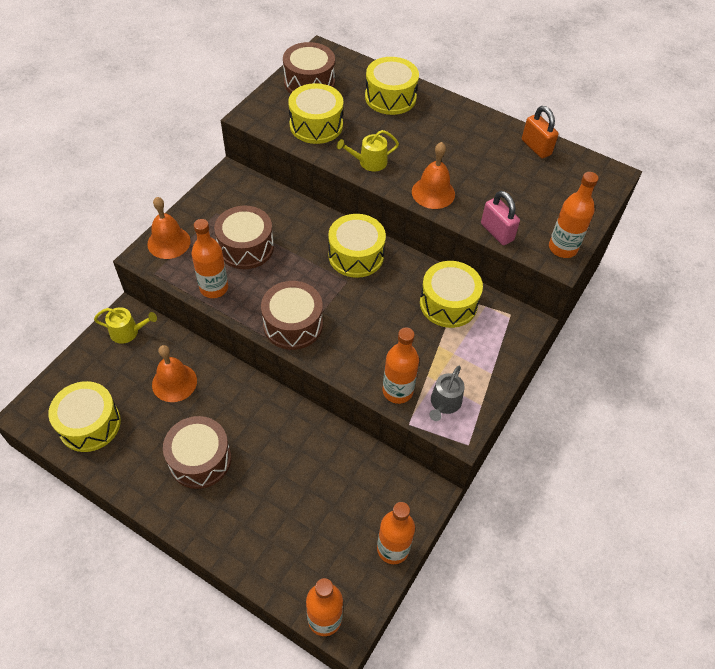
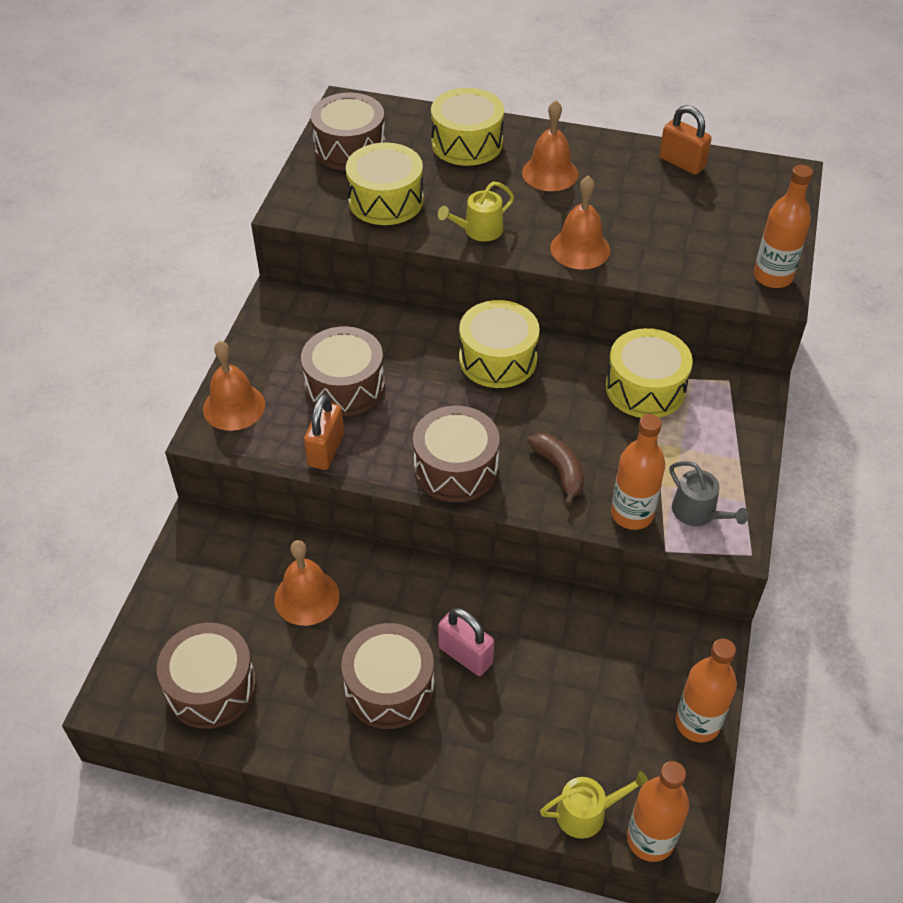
camera: 15 degrees left, 5 degrees down
yellow drum [48,381,121,452] -> brown drum [157,623,256,729]
yellow watering can [94,307,157,344] -> yellow watering can moved to [540,771,648,839]
orange bottle [191,219,228,298] -> orange padlock [304,394,344,470]
grey watering can [429,366,464,421] -> grey watering can turned 45 degrees counterclockwise [670,461,749,526]
pink padlock [481,191,520,245] -> pink padlock moved to [438,608,494,676]
none -> orange bell [522,100,578,191]
none -> brown banana [527,433,584,506]

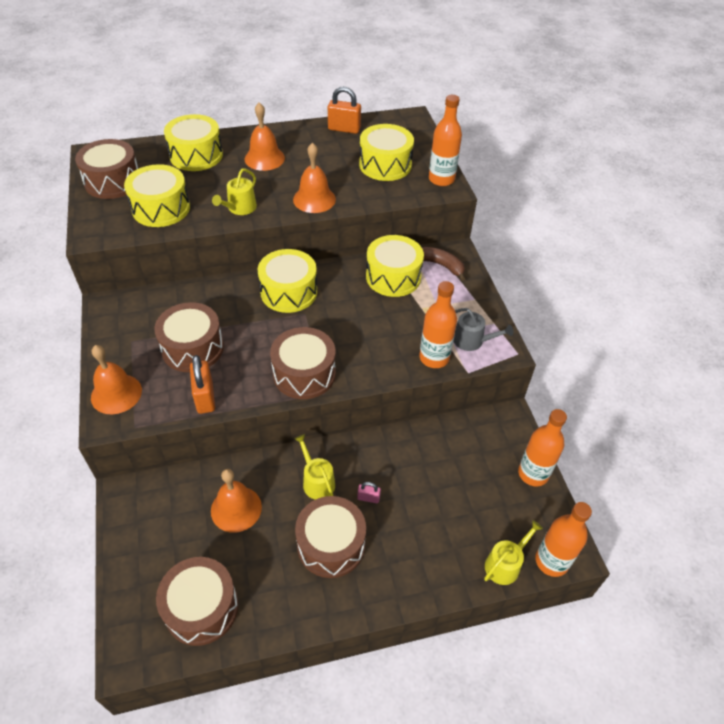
camera: 30 degrees left, 0 degrees up
pink padlock [438,608,494,676] -> pink padlock [357,482,381,503], size x0.53
brown banana [527,433,584,506] -> brown banana moved to [422,247,465,281]
none -> yellow watering can [294,434,335,500]
none -> yellow drum [359,124,414,181]

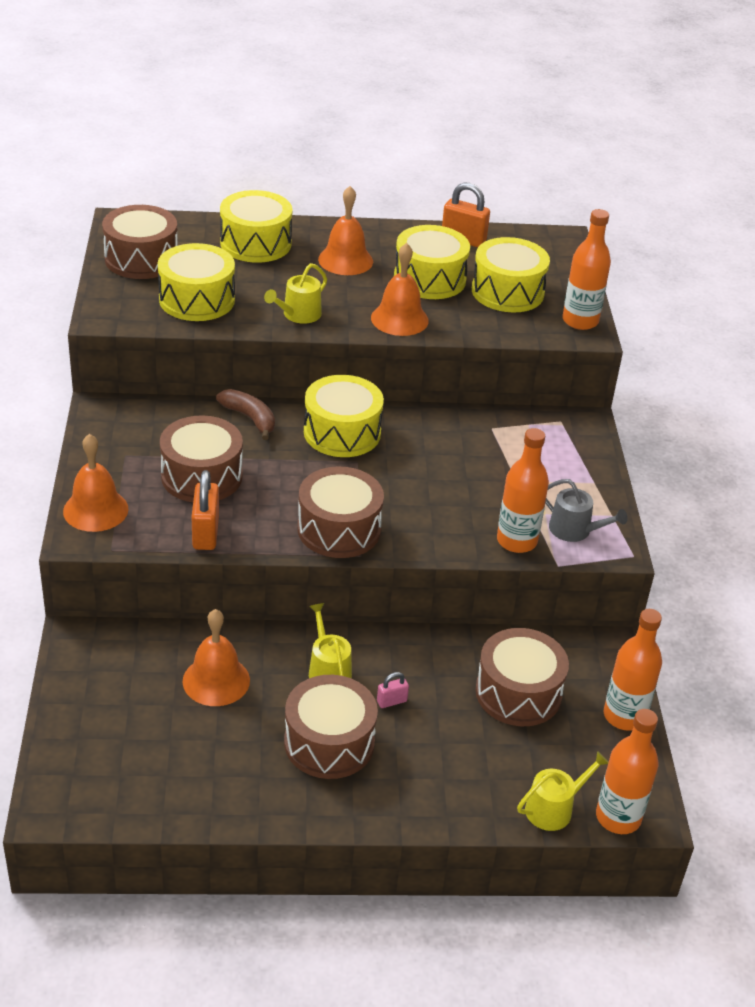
camera: 10 degrees right, 10 degrees down
brown drum [156,557,238,646] -> brown drum moved to [475,628,569,726]
pink padlock [357,482,381,503] -> pink padlock turned 45 degrees counterclockwise [377,672,409,708]
yellow drum [366,235,424,297] -> yellow drum moved to [394,225,470,299]
brown banana [422,247,465,281] -> brown banana moved to [216,389,275,440]

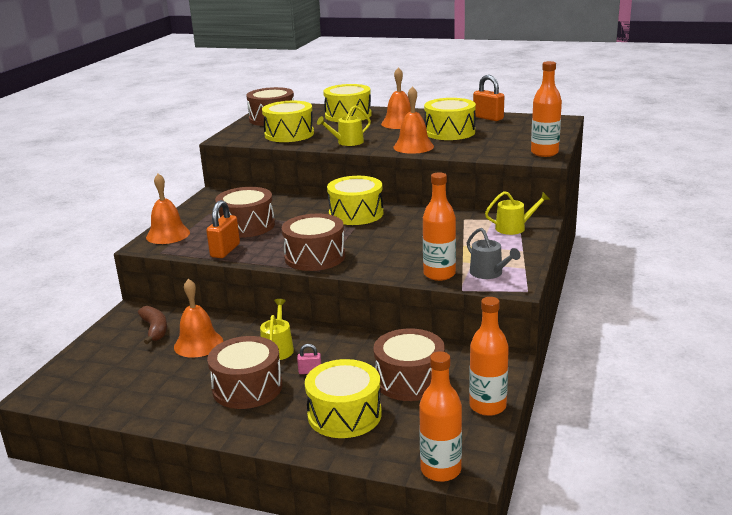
camera: 25 degrees right, 15 degrees down
brown banana [216,389,275,440] -> brown banana moved to [138,306,167,344]
yellow drum [472,237,550,312] -> yellow drum moved to [305,359,382,438]
yellow watering can [517,751,609,831] -> yellow watering can moved to [485,191,550,235]

